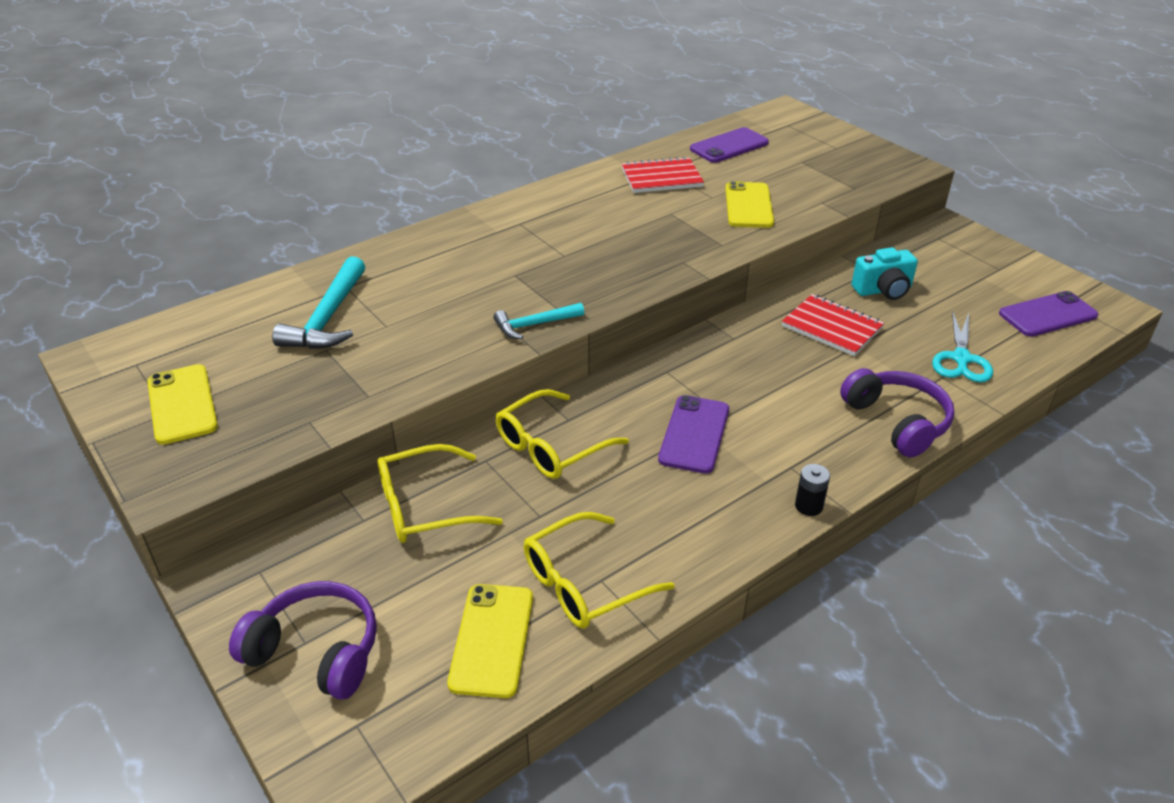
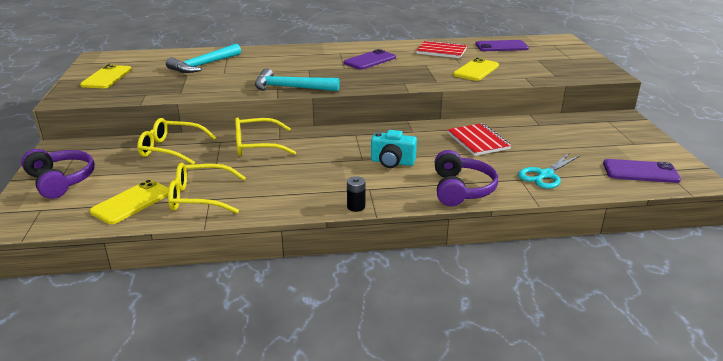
camera: 30 degrees right, 10 degrees down
turquoise hammer [494,303,584,339] -> turquoise hammer [255,68,340,91], size x1.64
purple phone [658,395,729,474] -> purple phone moved to [344,49,396,70]
turquoise camera [851,247,918,300] -> turquoise camera moved to [371,130,417,168]

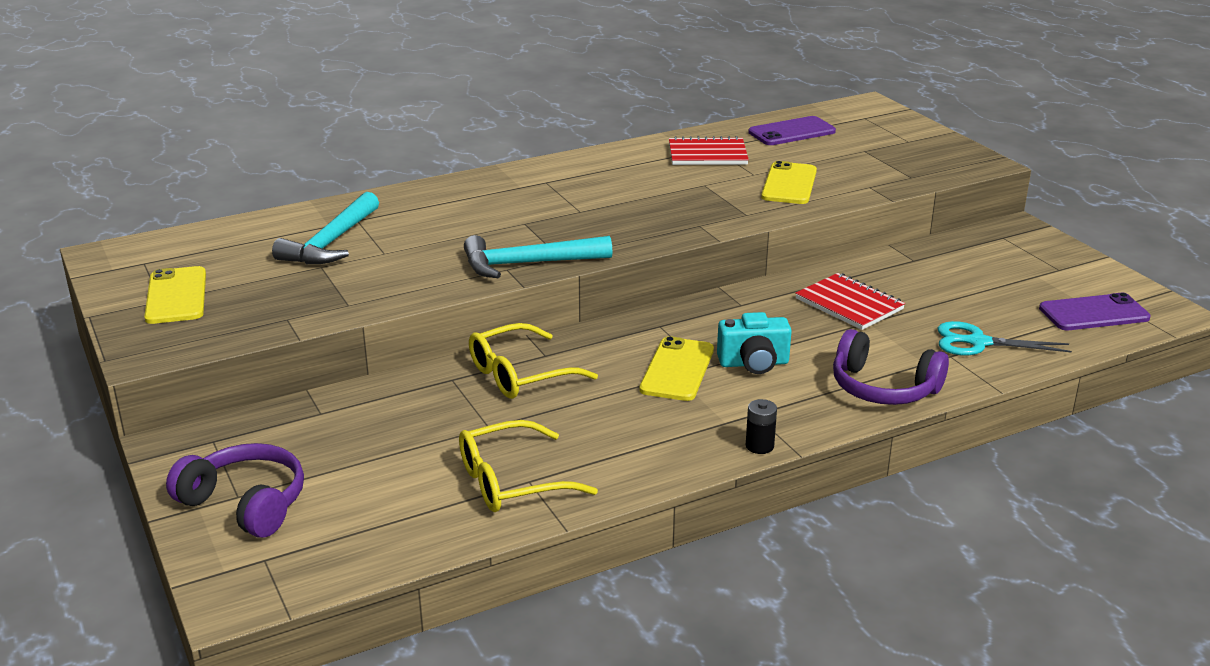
camera: 20 degrees left, 0 degrees up
yellow phone [90,180,169,224] -> yellow phone moved to [639,336,714,401]
yellow glasses [137,118,217,165] -> none
purple phone [344,49,396,70] -> none
purple headphones [435,150,498,206] -> purple headphones turned 135 degrees clockwise [833,329,949,405]
turquoise scissors [518,153,580,189] -> turquoise scissors turned 75 degrees clockwise [938,321,1072,355]

